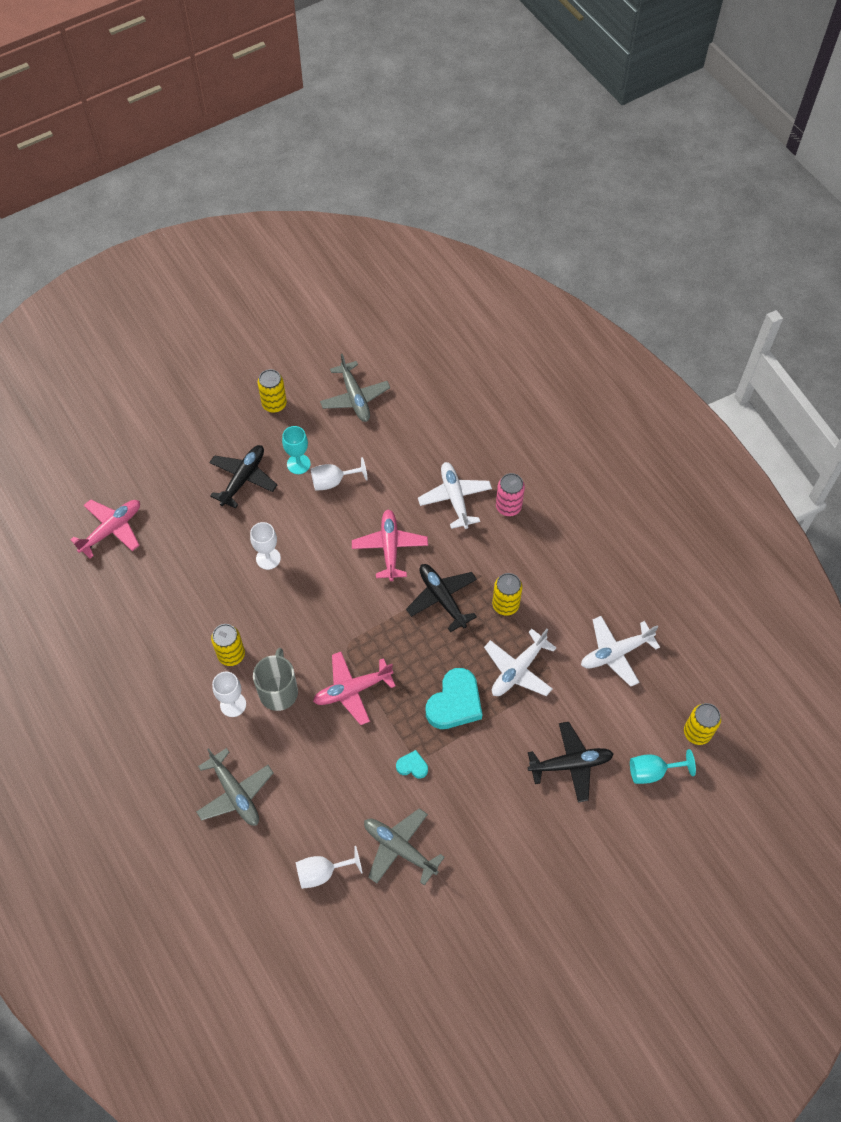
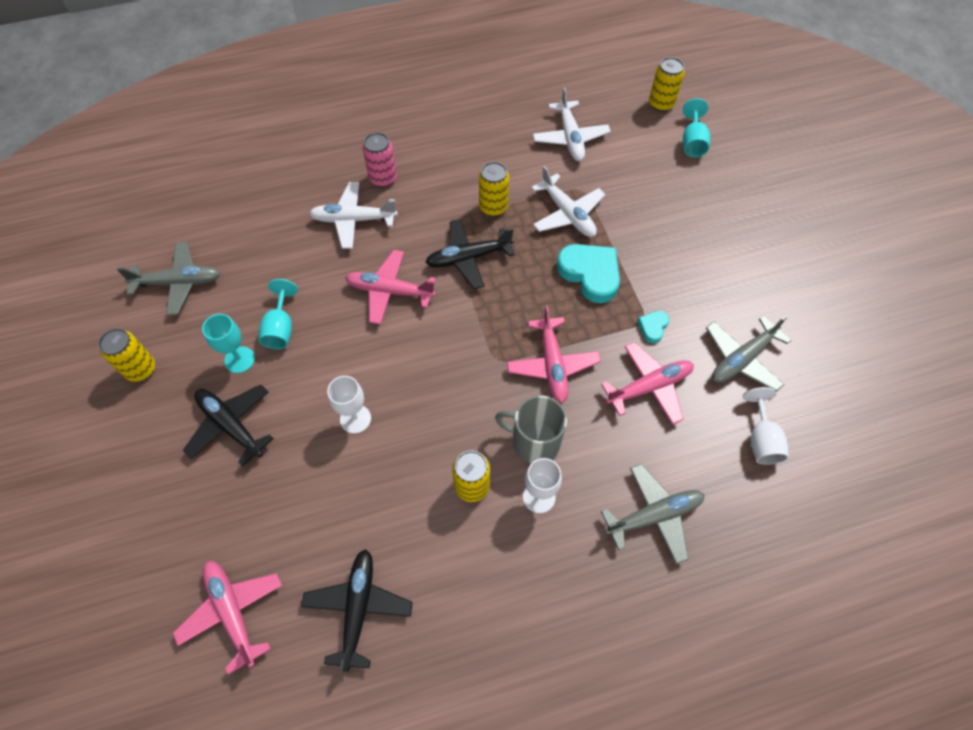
camera: 75 degrees left, 0 degrees up
white goblet [311,457,368,491] -> turquoise goblet [259,279,298,349]
black plane [528,722,614,802] -> black plane moved to [301,549,413,672]
none -> pink plane [601,342,694,425]

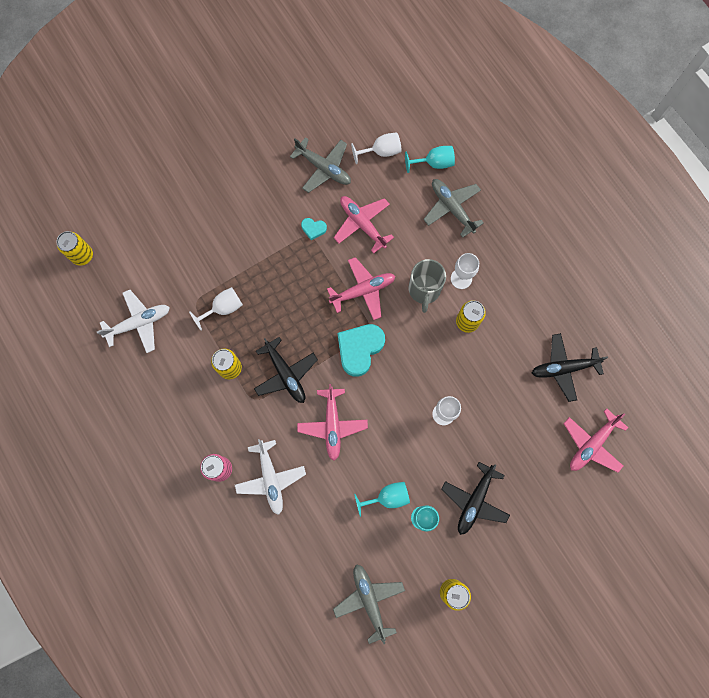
camera: 105 degrees left, 15 degrees up
white plane [531,166,605,237] -> white goblet [189,287,243,330]
turquoise heart [557,244,620,303] -> turquoise heart moved to [337,324,385,377]
turquoise goblet [683,98,710,157] -> turquoise goblet moved to [405,146,455,173]

